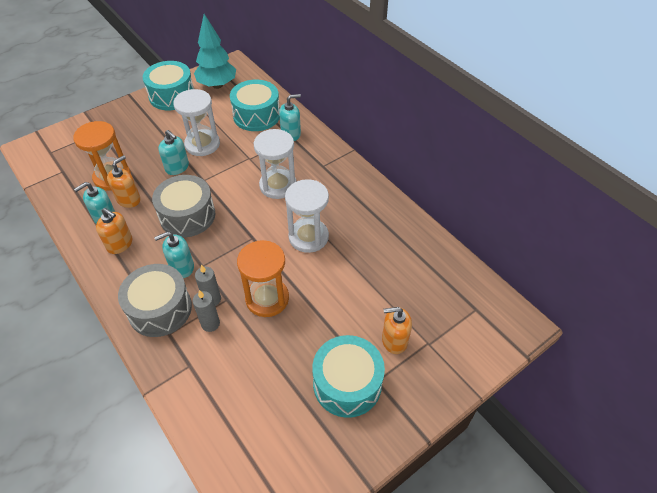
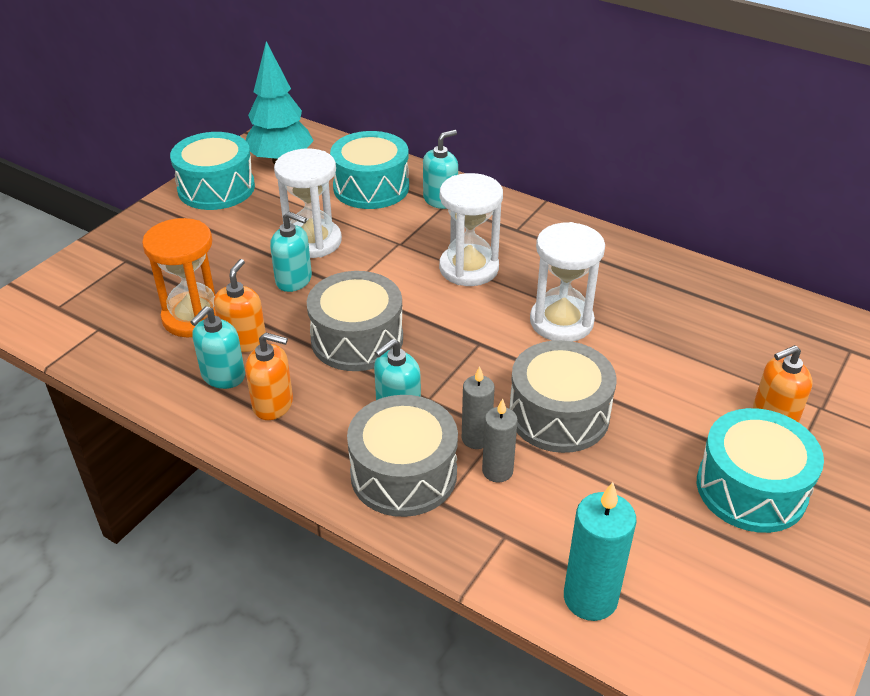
camera: 20 degrees left, 10 degrees down
orange hourglass [237,240,289,317] -> grey drum [509,340,616,453]
none -> turquoise candle [564,482,636,621]

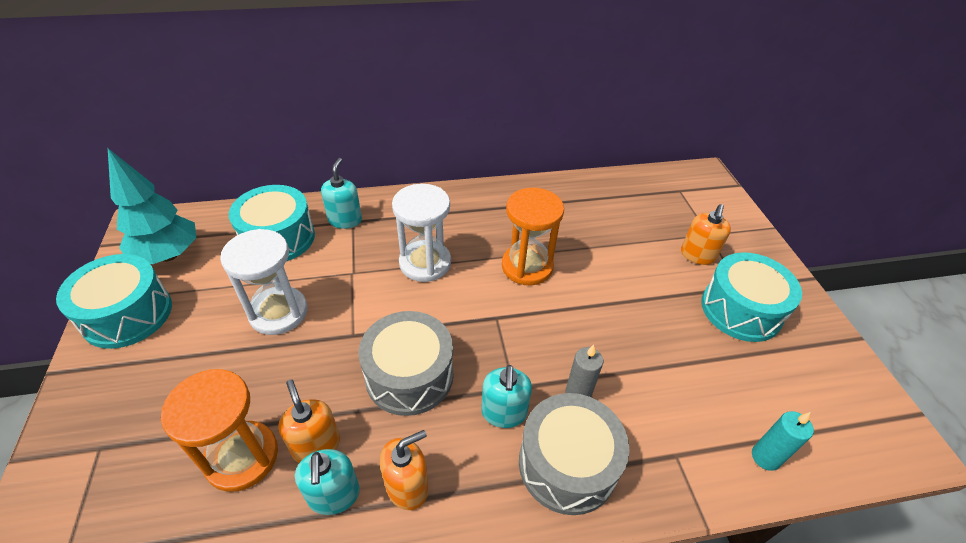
camera: 45 degrees left, 5 degrees up
turquoise soap dispenser [270,212,312,292] -> none
grey candle [482,398,518,482] -> none
grey drum [509,340,616,453] -> none
white hourglass [530,222,605,342] -> orange hourglass [502,188,564,285]
turquoise candle [564,482,636,621] -> turquoise candle [752,411,814,471], size x0.65

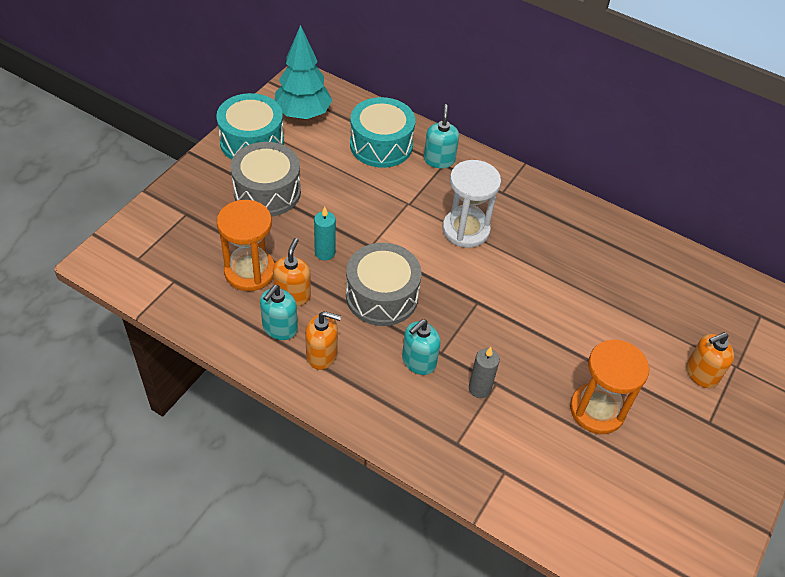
camera: 40 degrees right, 5 degrees up
white hourglass [220,229,308,335] -> none
turquoise soap dispenser [321,158,362,229] -> turquoise soap dispenser turned 45 degrees counterclockwise [424,104,459,168]
orange hourglass [502,188,564,285] -> orange hourglass moved to [570,340,649,434]
grey drum [519,393,630,515] -> grey drum moved to [230,142,301,217]
turquoise drum [701,252,802,342] -> none
turquoise candle [752,411,814,471] -> turquoise candle moved to [314,207,336,260]

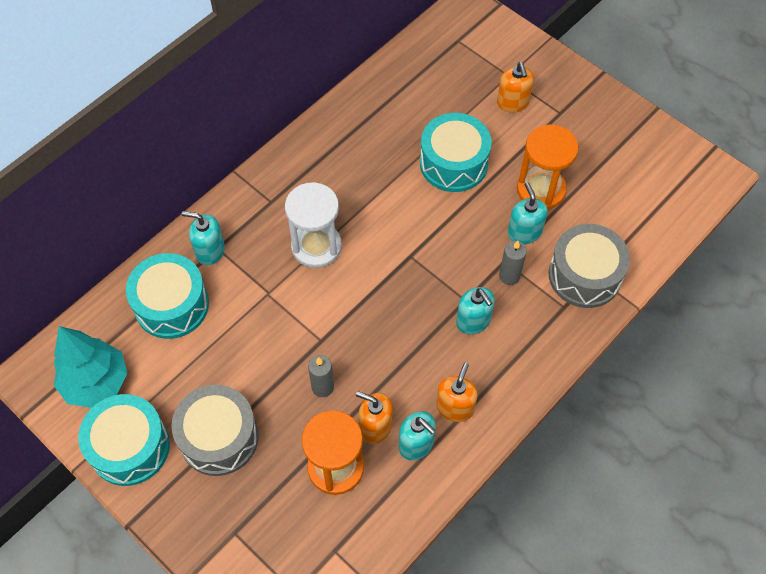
camera: 75 degrees left, 10 degrees up
turquoise candle [314,207,336,260] -> grey candle [308,355,334,397]
grey drum [346,243,422,326] -> grey drum moved to [549,224,630,308]
none -> turquoise drum [420,113,492,192]
none -> turquoise soap dispenser [508,182,548,244]

